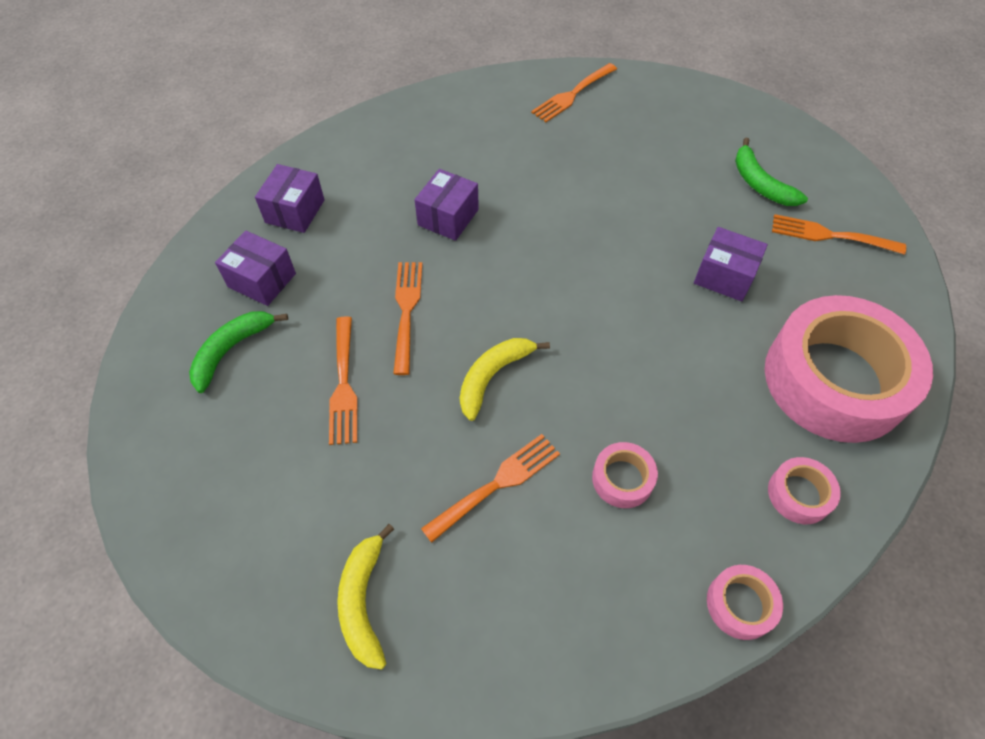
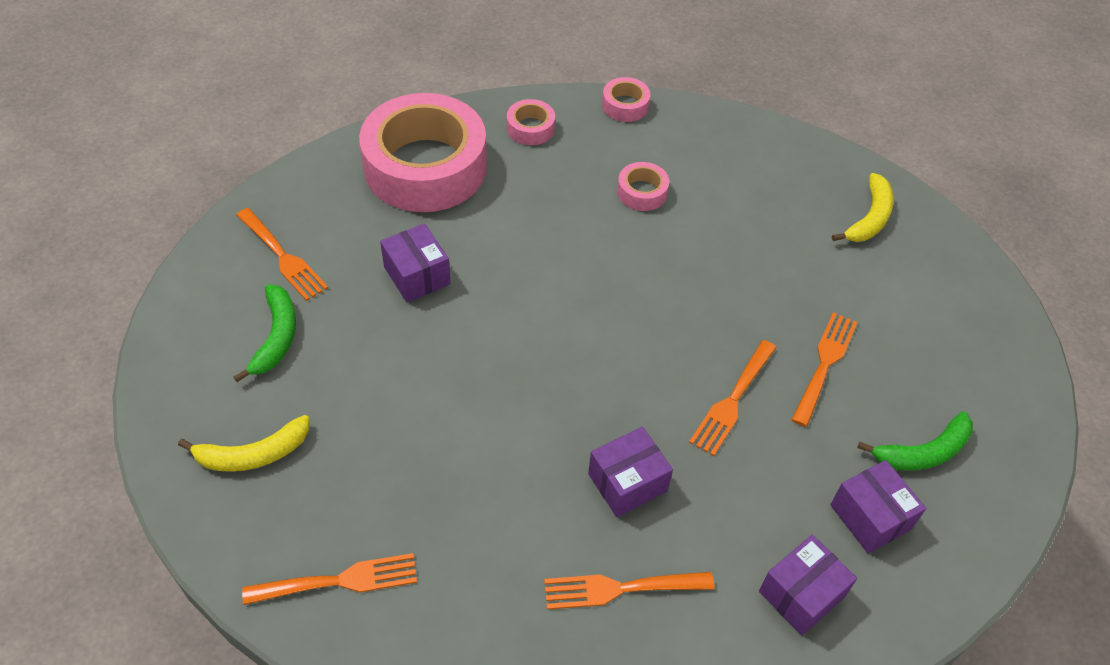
camera: 150 degrees left, 5 degrees down
orange fork [421,434,560,543] -> orange fork moved to [544,572,714,610]
yellow banana [460,338,550,421] -> yellow banana moved to [178,415,309,472]

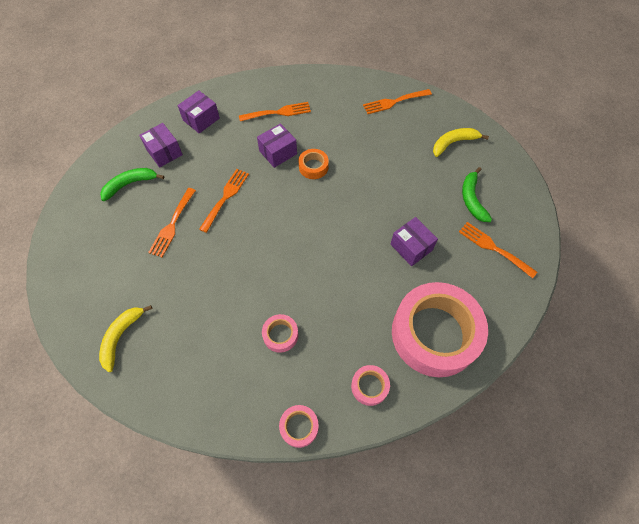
camera: 175 degrees right, 10 degrees up
none -> orange tape [299,149,329,179]

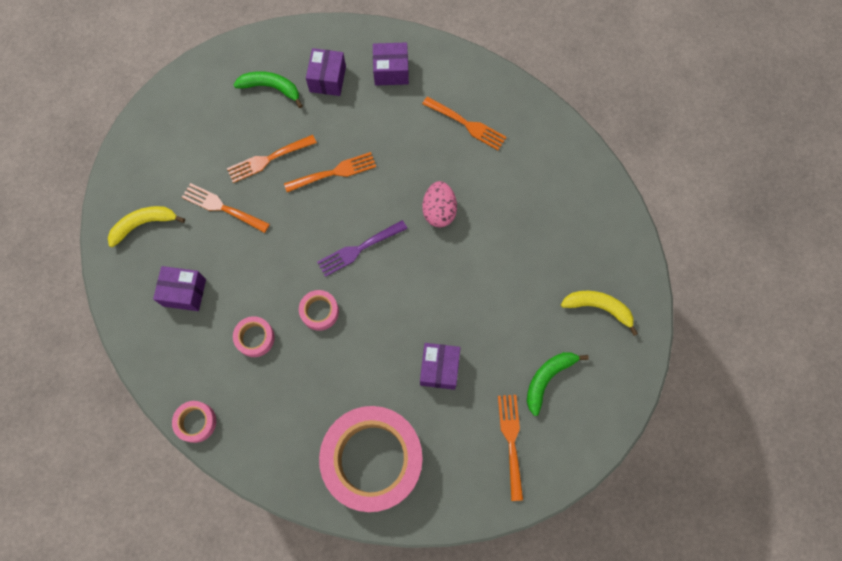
camera: 45 degrees right, 10 degrees up
purple box [257,123,297,168] -> purple box moved to [153,266,206,311]
orange tape [299,149,329,179] -> pink egg [423,181,457,227]
pink tape [351,365,390,406] -> pink tape moved to [299,290,339,331]
orange fork [363,89,432,114] -> orange fork moved to [182,183,270,233]
none -> purple fork [317,220,407,277]

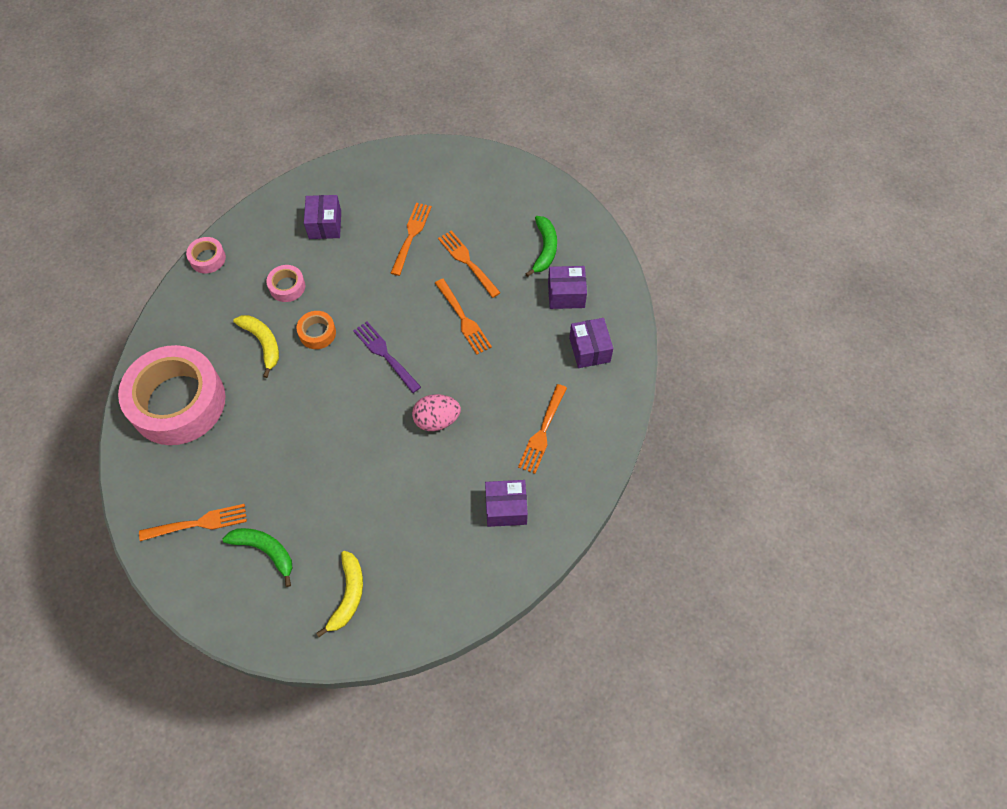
camera: 80 degrees right, 10 degrees down
yellow banana [108,206,185,247] -> yellow banana moved to [233,315,279,378]
pink tape [299,290,339,331] -> orange tape [297,311,336,349]
purple box [420,343,460,390] -> purple box moved to [485,480,528,527]

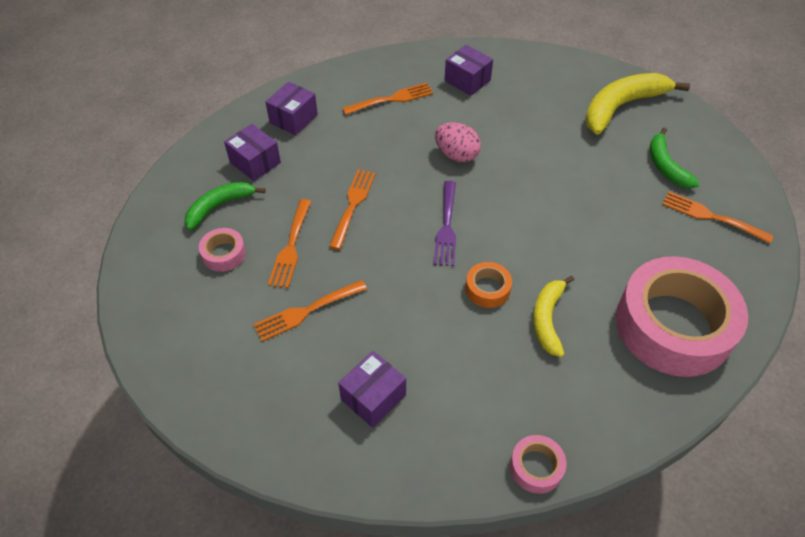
camera: 135 degrees left, 10 degrees down
pink tape [266,265,305,302] -> pink tape moved to [199,228,246,272]
yellow banana [316,551,363,637] -> yellow banana [585,73,690,135], size x1.64

